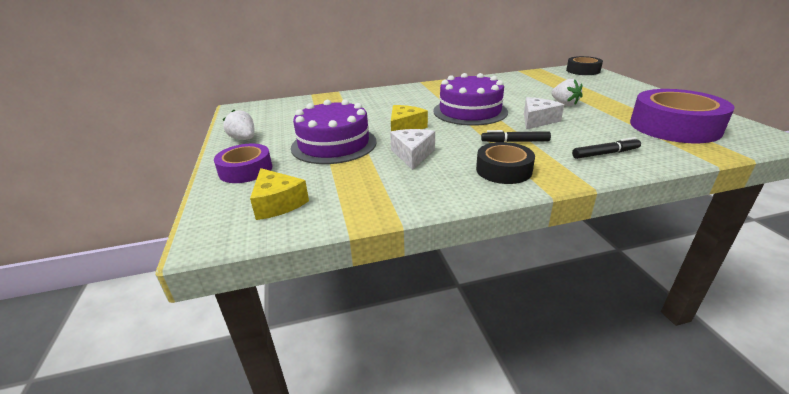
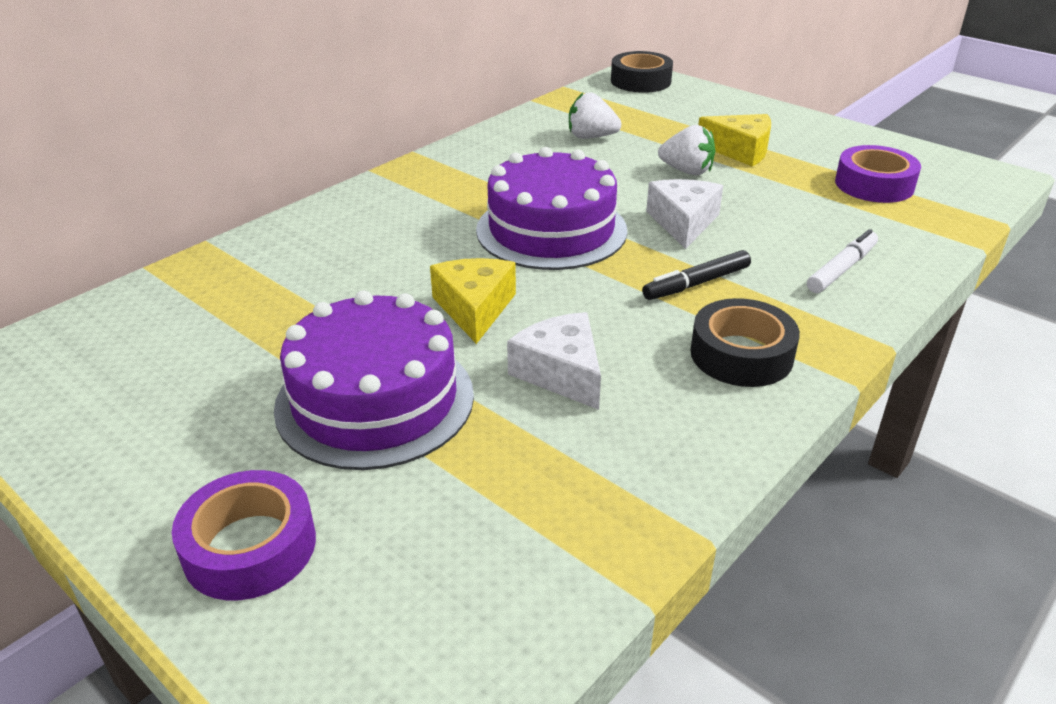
camera: 35 degrees left, 5 degrees up
white strawberry [223,109,254,140] -> white strawberry moved to [569,93,621,139]
yellow cheese [250,168,309,220] -> yellow cheese moved to [698,114,771,167]
black marker [572,137,641,159] -> white marker [807,229,878,293]
purple tape [630,89,735,143] -> purple tape [835,145,921,203], size x0.58

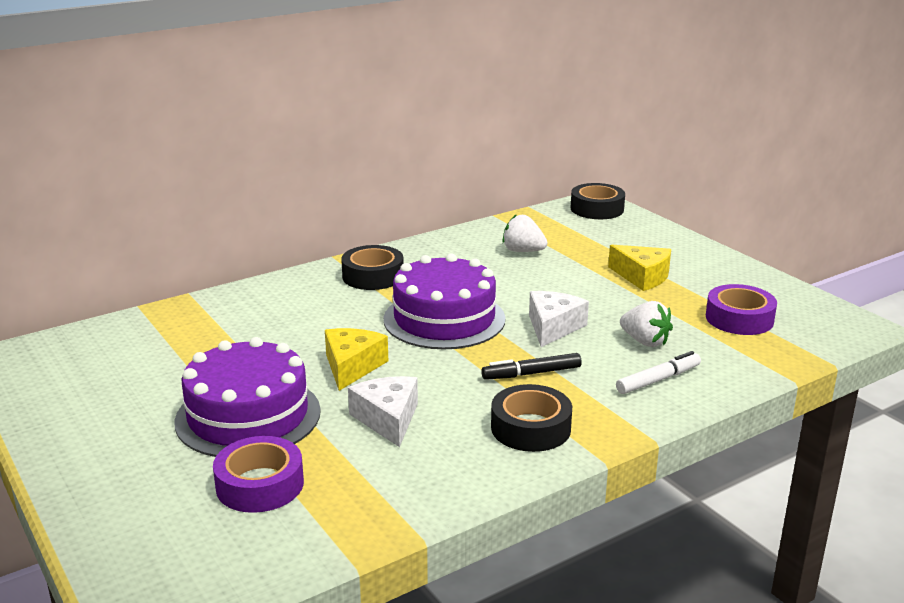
camera: 15 degrees right, 10 degrees down
purple tape [172,470,316,600] -> purple tape moved to [213,436,304,513]
white strawberry [658,125,716,175] -> white strawberry moved to [620,301,673,347]
none -> black tape [341,245,404,290]

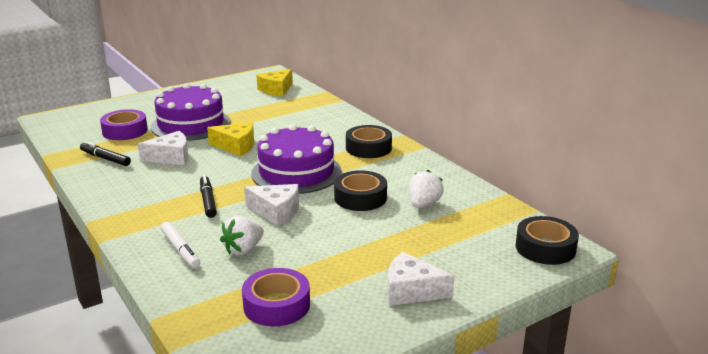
camera: 90 degrees right, 0 degrees up
black tape [491,384,572,452] -> black tape moved to [334,170,387,211]
yellow cheese [608,245,671,291] -> yellow cheese moved to [257,69,293,96]
none -> black marker [80,141,131,166]
none -> white cheese [388,252,454,306]

